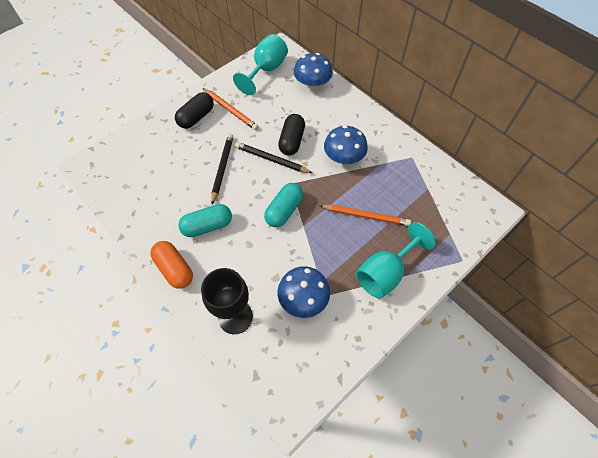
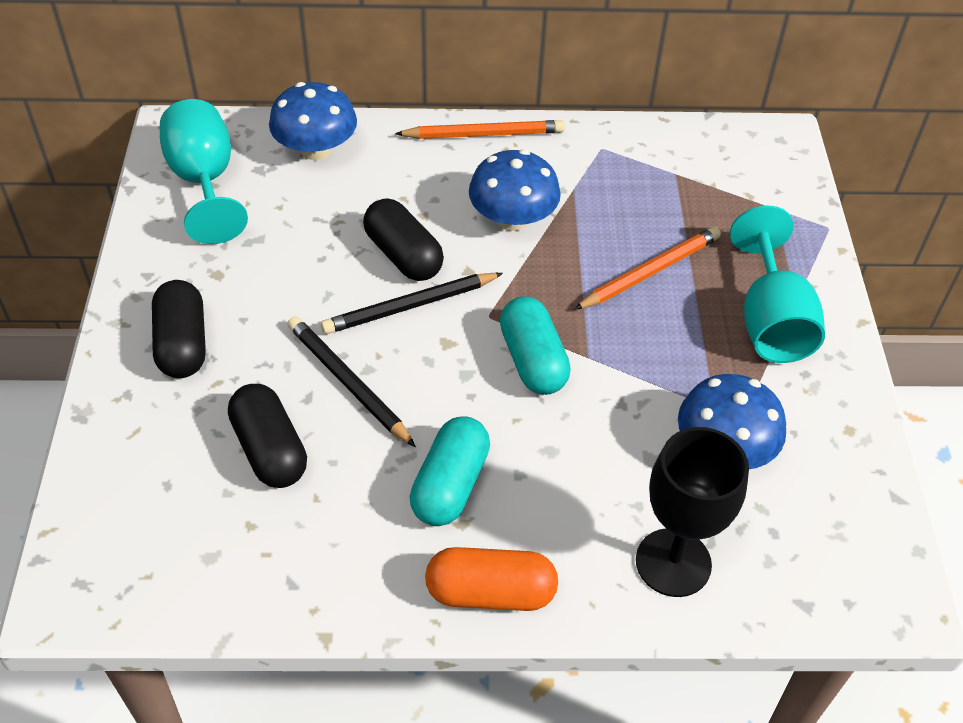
camera: 50 degrees left, 10 degrees down
orange pencil [203,88,259,130] -> orange pencil moved to [395,120,565,139]
none -> black capsule [228,384,307,488]

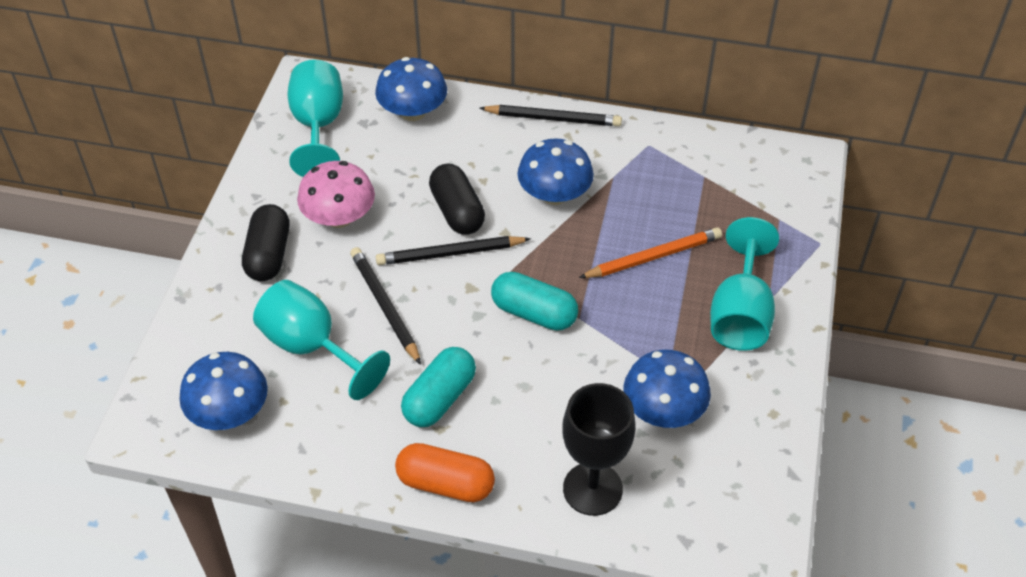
camera: 15 degrees right, 0 degrees up
black capsule [228,384,307,488] -> turquoise goblet [253,280,390,400]
orange pencil [395,120,565,139] -> black pencil [480,105,622,126]
turquoise capsule [500,297,571,395] -> turquoise capsule turned 60 degrees counterclockwise [491,272,578,331]
none -> blue mushroom [179,352,268,430]
none -> pink mushroom [297,161,375,228]

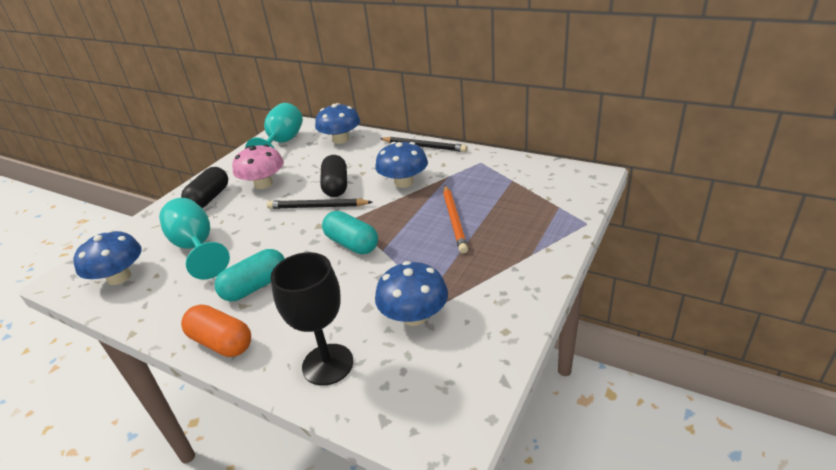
camera: 20 degrees right, 15 degrees down
black pencil [350,247,421,365] -> none
orange pencil [579,227,722,278] -> orange pencil turned 90 degrees clockwise [443,185,468,253]
turquoise goblet [710,217,779,351] -> none

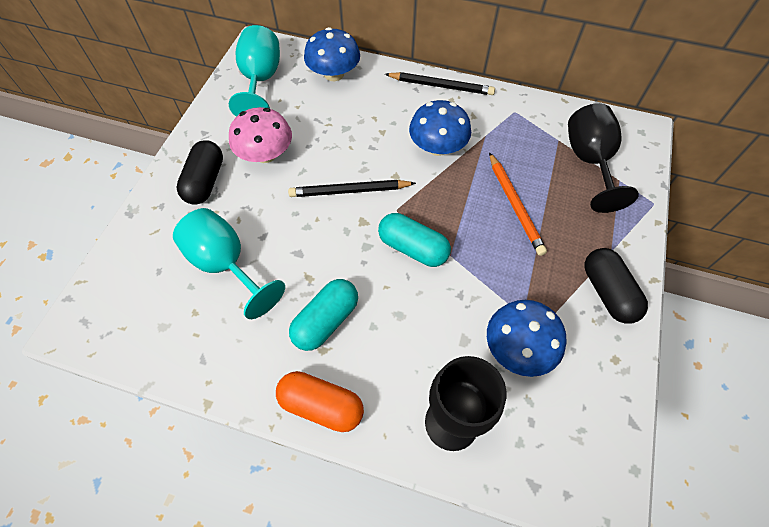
camera: 15 degrees left, 25 degrees up
blue mushroom [73,230,142,285] -> none
black capsule [320,155,347,197] -> black capsule moved to [584,248,648,324]
none -> black goblet [568,103,639,213]

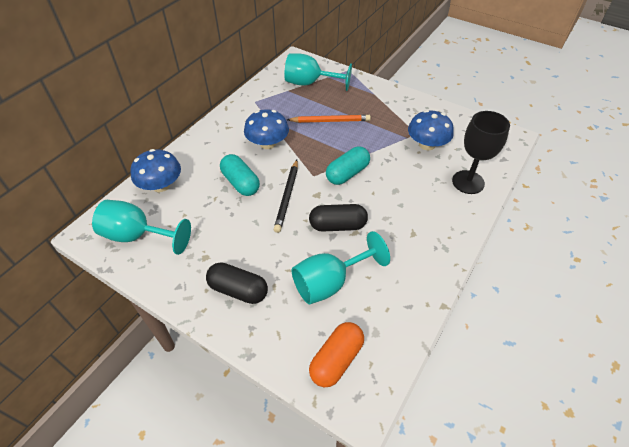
camera: 75 degrees left, 10 degrees down
pink mushroom [229,107,292,163] -> none
orange capsule [276,371,364,432] -> orange capsule moved to [309,322,364,387]
turquoise capsule [289,279,358,351] -> turquoise capsule moved to [220,154,260,196]
black pencil [385,72,495,95] -> none
black goblet [568,103,639,213] -> turquoise goblet [284,53,352,91]
black capsule [584,248,648,324] -> black capsule moved to [309,204,368,231]

